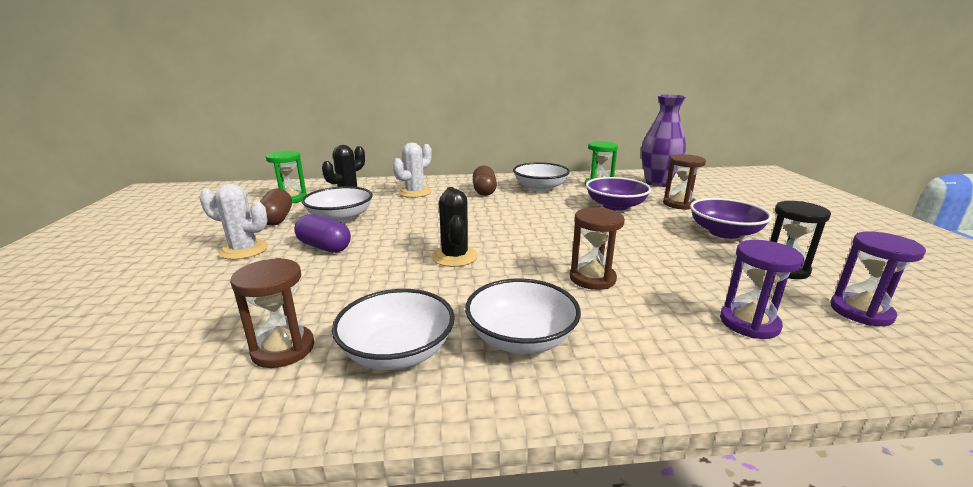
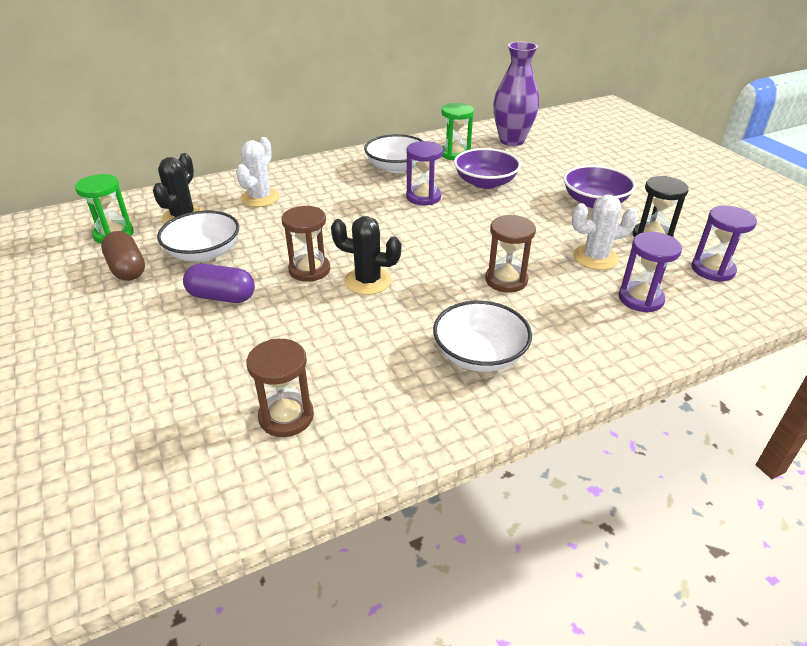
camera: 20 degrees left, 15 degrees up
white cactus [199,184,268,260] -> white cactus moved to [572,194,638,270]
white bowl [332,289,455,370] -> none
black cactus [432,187,478,267] -> black cactus turned 45 degrees counterclockwise [331,216,401,295]
brown capsule [473,165,497,196] -> none
brown hourglass [663,154,706,210] -> brown hourglass moved to [281,206,330,282]
none -> purple hourglass [406,141,443,205]

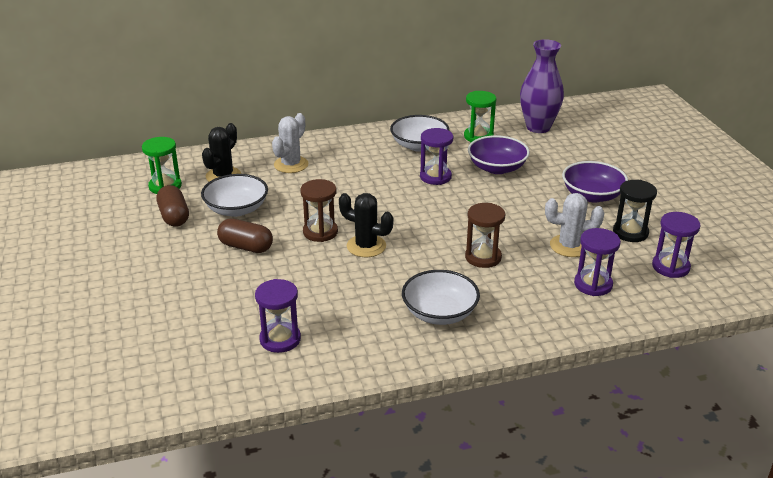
camera: 10 degrees right, 5 degrees down
purple capsule [183,264,255,303] -> brown capsule [217,218,273,253]
brown hourglass [246,339,314,437] -> purple hourglass [255,279,301,353]

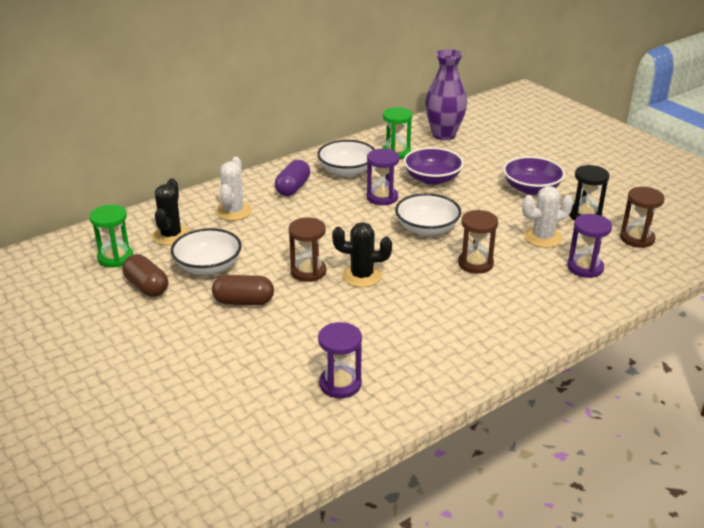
camera: 20 degrees left, 0 degrees up
white bowl [402,270,480,325] -> white bowl moved to [395,193,461,236]
purple hourglass [652,212,701,278] -> brown hourglass [620,187,665,248]
none -> purple capsule [275,160,310,196]

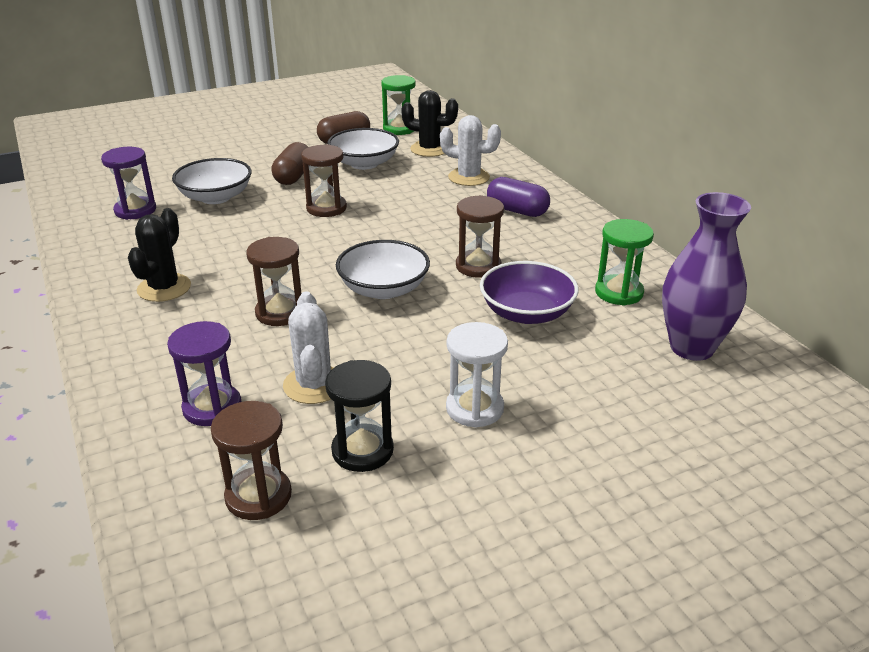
camera: 100 degrees right, 0 degrees up
white bowl [317,140,375,177] -> white bowl moved to [172,158,252,204]
black cactus [332,222,392,287] -> black cactus moved to [128,208,191,302]
purple hourglass [367,149,399,205] -> brown hourglass [456,195,504,278]
purple bowl [503,156,565,195] -> white hourglass [446,322,508,428]

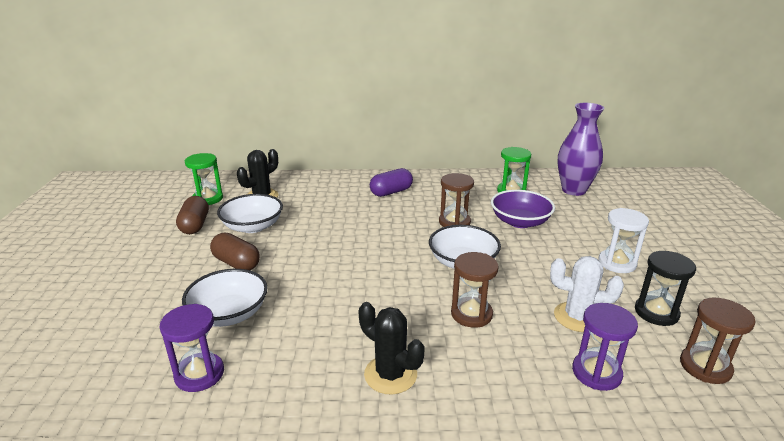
camera: 65 degrees left, 5 degrees down
brown hourglass [301,144,347,217] -> none
white cactus [440,115,501,186] -> none

